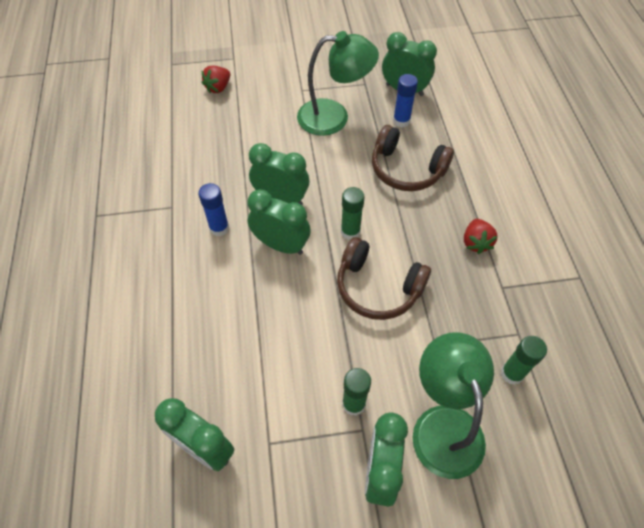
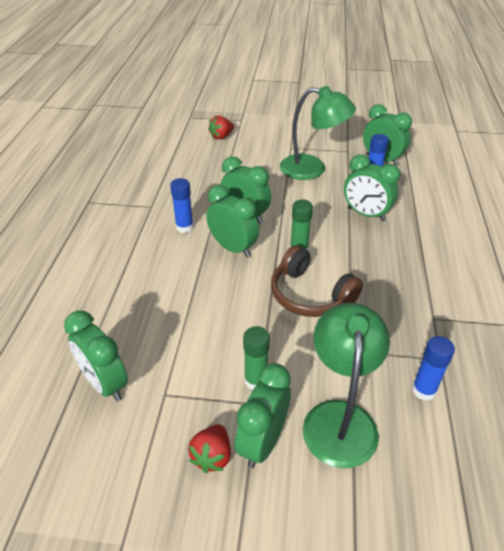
camera: 15 degrees right, 15 degrees down
brown headphones [372,125,454,191] -> green clock [344,154,400,221]
red strawberry [464,219,498,254] -> red strawberry moved to [188,424,231,473]
green glue stick [501,336,547,385] -> blue glue stick [412,336,455,401]

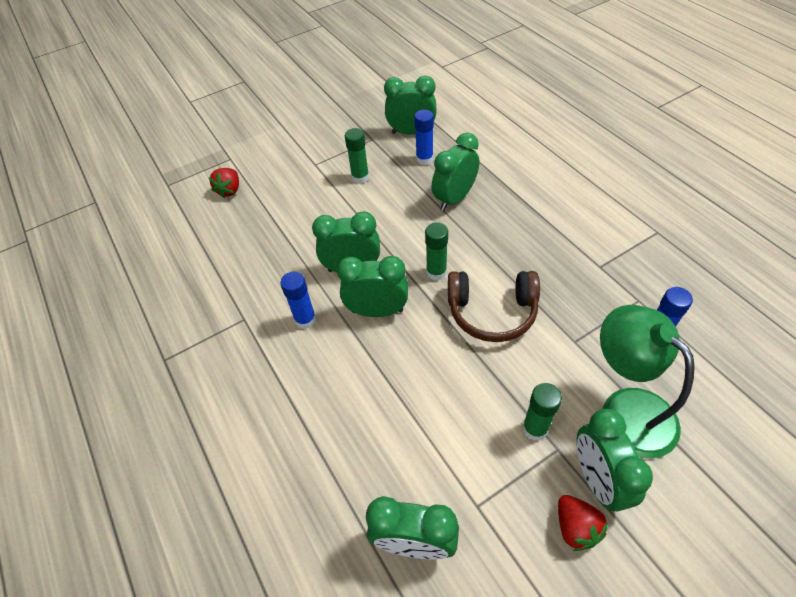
camera: 35 degrees left, 10 degrees up
green lamp [280,86,356,180] -> green glue stick [345,128,369,184]
green clock [344,154,400,221] -> green clock turned 135 degrees clockwise [432,133,479,211]

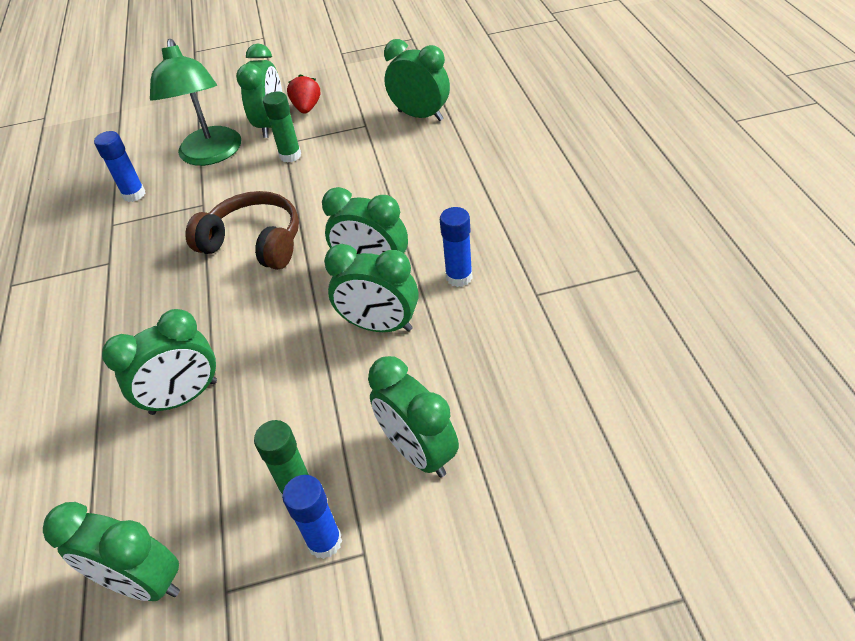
camera: 160 degrees left, 5 degrees down
red strawberry [209,168,239,198] -> none
blue glue stick [414,110,434,165] -> blue glue stick moved to [282,475,342,559]
green glue stick [425,222,448,281] -> none
none -> green clock [368,356,459,477]

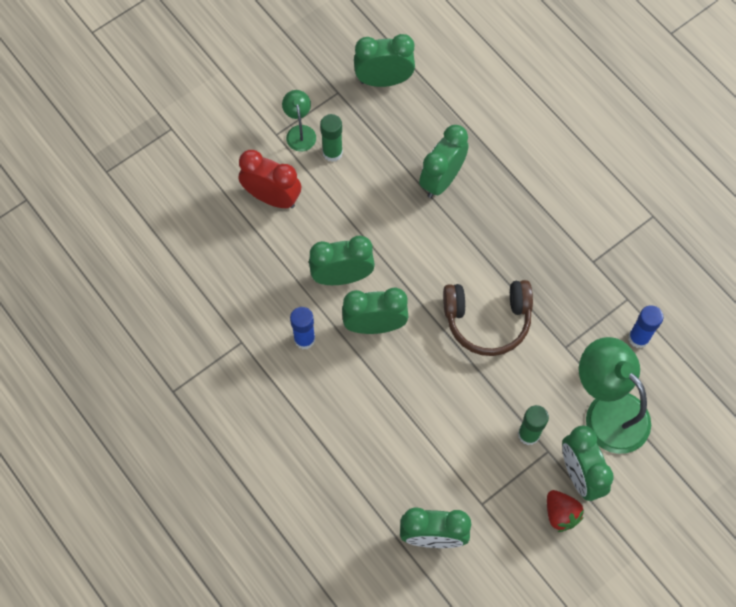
camera: 150 degrees right, 20 degrees up
blue glue stick [282,475,342,559] -> green lamp [282,90,316,152]
green clock [368,356,459,477] -> red clock [239,150,301,208]

